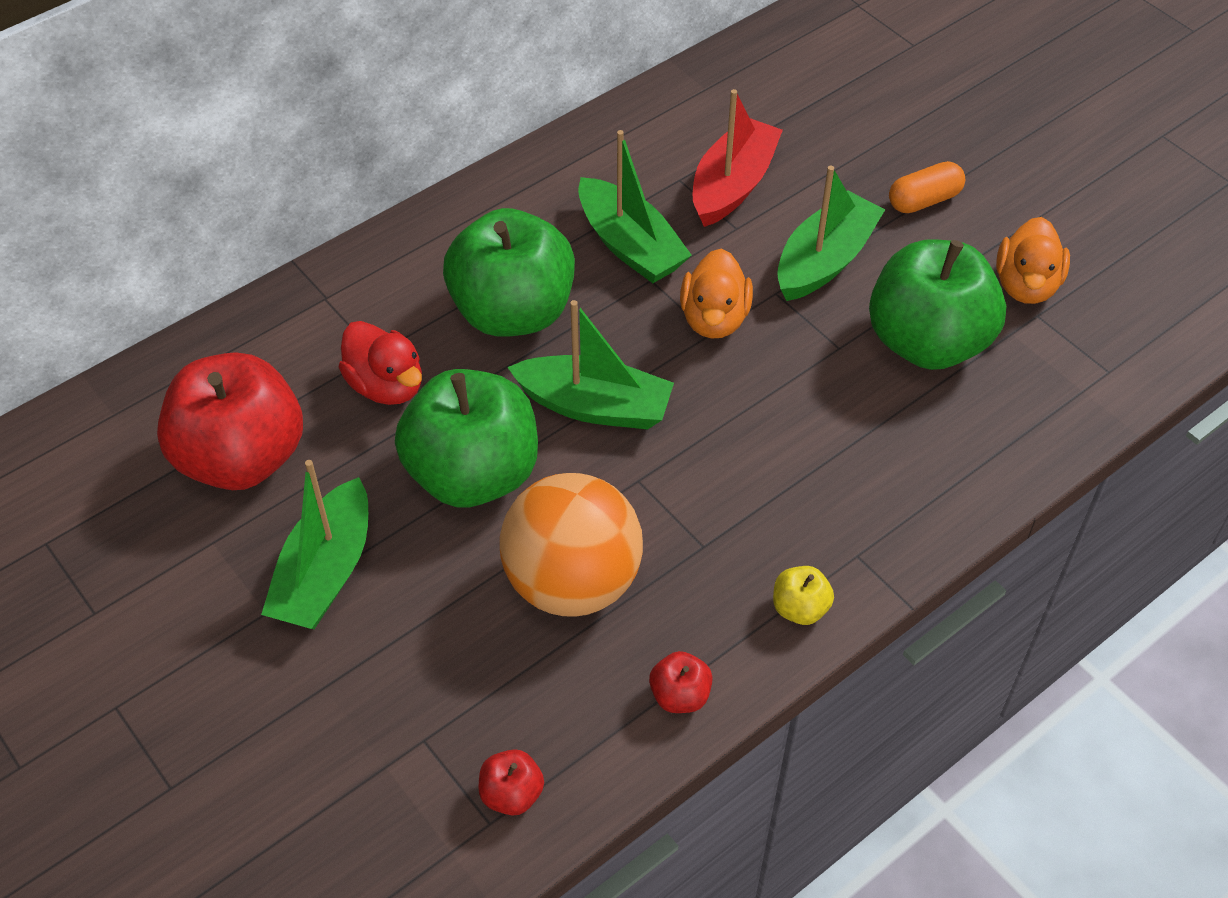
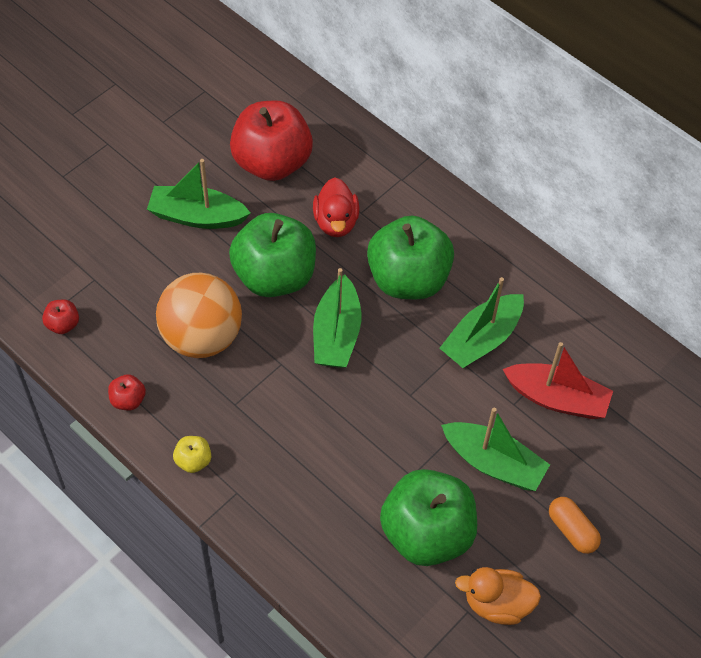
camera: 80 degrees right, 5 degrees up
red duck [338,321,422,405] -> red duck turned 45 degrees counterclockwise [313,178,359,237]
orange duck [680,249,753,339] -> none

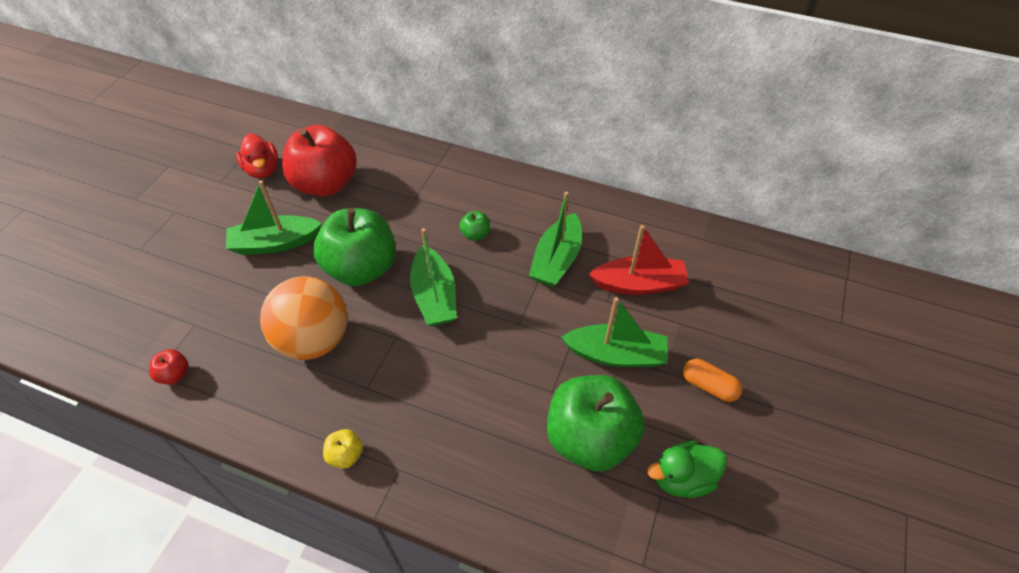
camera: 20 degrees left, 5 degrees down
red apple [108,374,146,411] -> none
red duck [313,178,359,237] -> red duck moved to [236,134,278,179]
green apple [367,216,454,299] -> green apple [459,211,490,241], size x0.41
orange duck [455,567,541,625] -> green duck [647,441,727,498]

